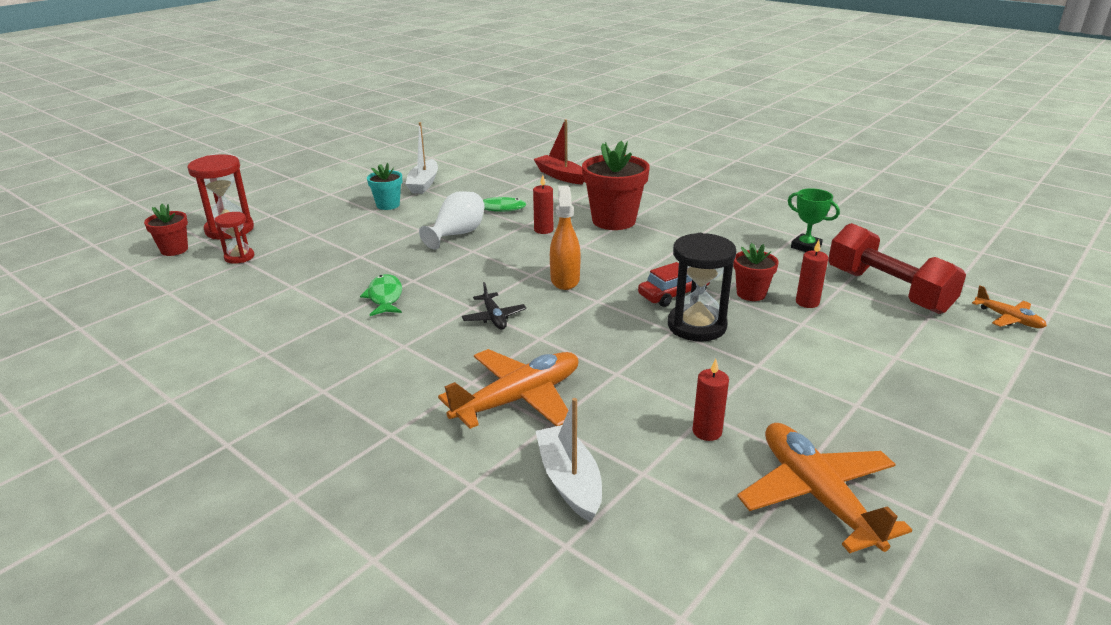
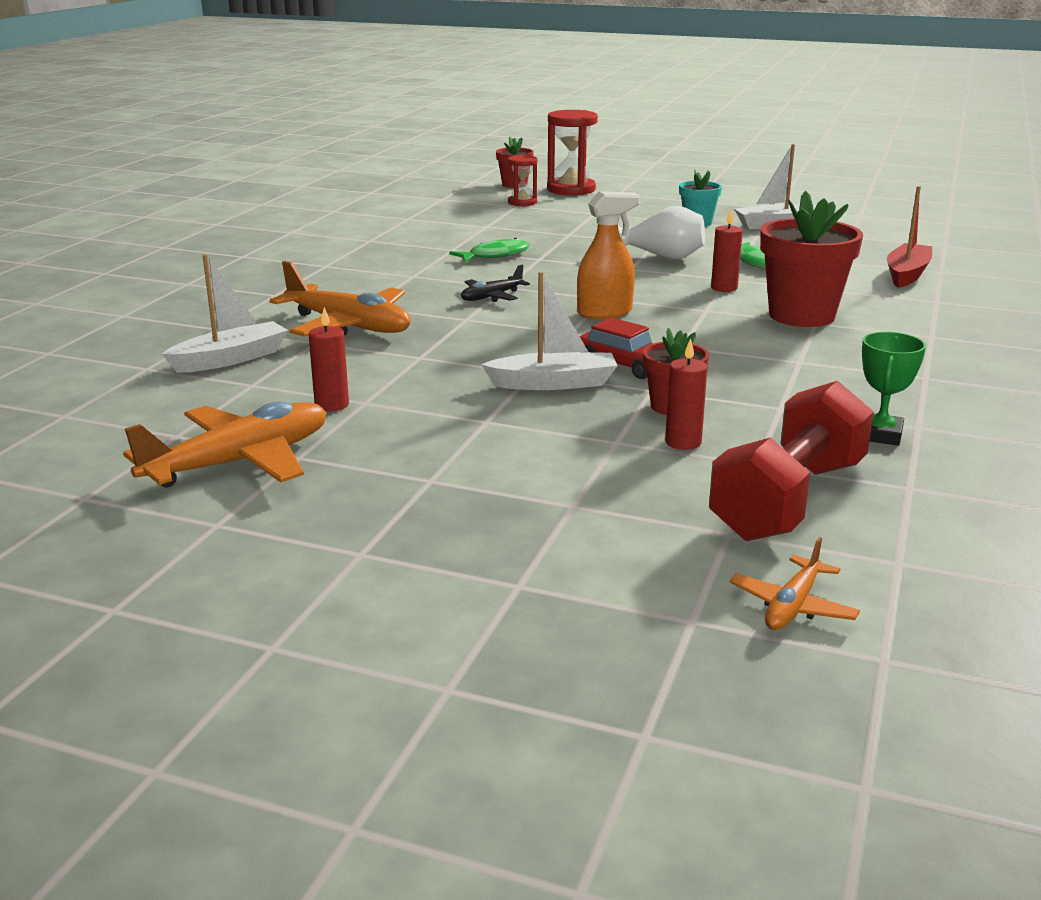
camera: 70 degrees right, 5 degrees down
black hourglass [668,233,736,341] -> white boat [481,272,618,390]

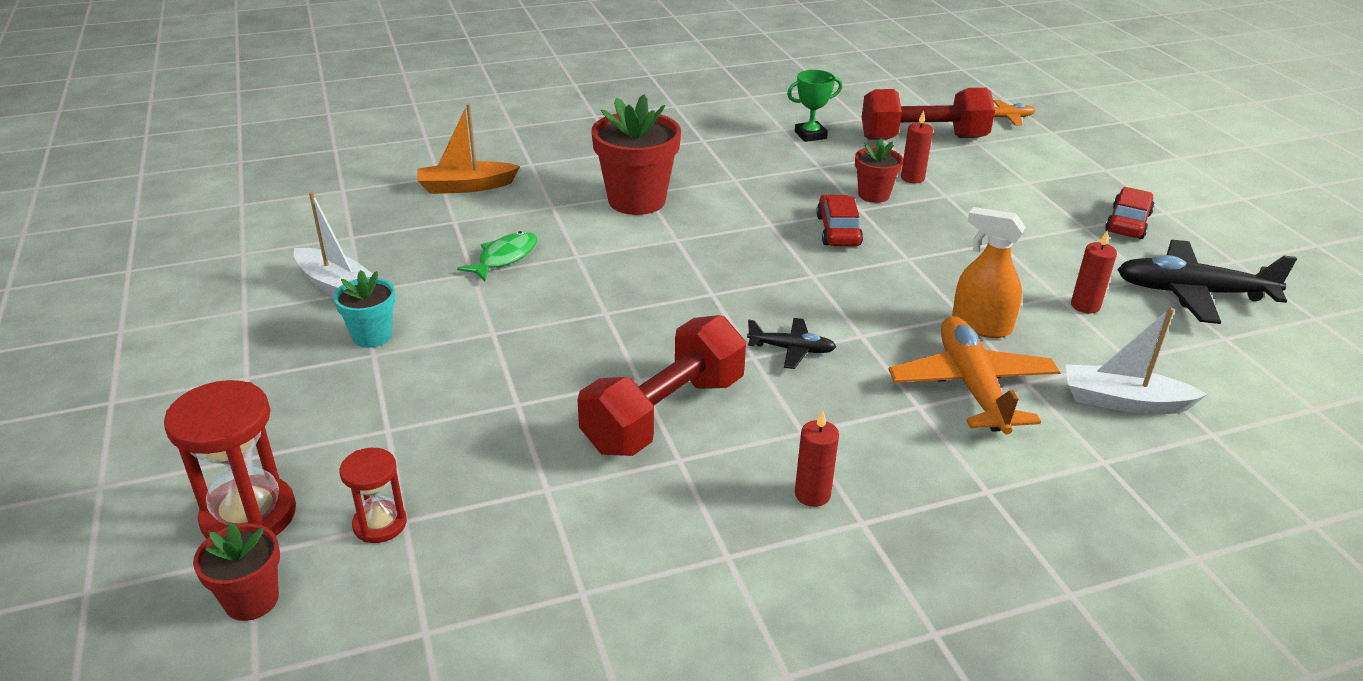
camera: 130 degrees left, 10 degrees up
orange plane [123,401,327,488] -> black plane [1117,240,1297,324]
green fish [449,238,530,262] -> red dumbbell [578,315,746,456]
white boat [481,272,618,390] -> none
orange spray bottle [577,191,640,319] -> orange spray bottle moved to [952,207,1026,338]
white vase [618,206,705,260] -> none
red candle [711,209,743,292] -> red candle moved to [795,410,839,507]
red boat [887,186,932,288] -> orange boat [417,104,520,194]
none -> red car [1105,187,1154,239]

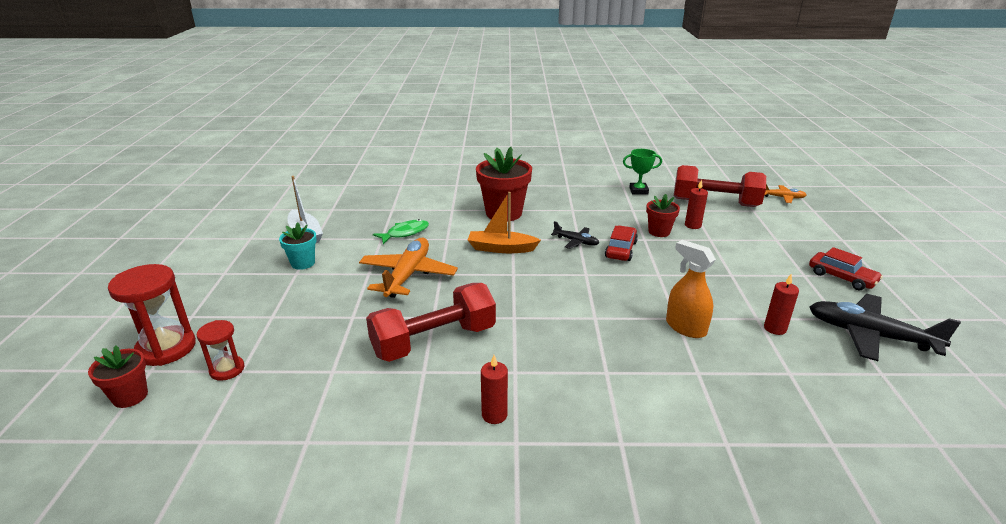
camera: 20 degrees right, 5 degrees down
orange boat [417,104,520,194] -> orange boat moved to [468,192,541,253]
black plane [747,318,836,369] -> black plane moved to [551,221,599,249]
orange plane [888,316,1060,434] -> orange plane moved to [359,238,458,298]
white boat [1066,308,1208,414] -> none
red car [1105,187,1154,239] -> red car turned 90 degrees clockwise [809,247,883,290]

